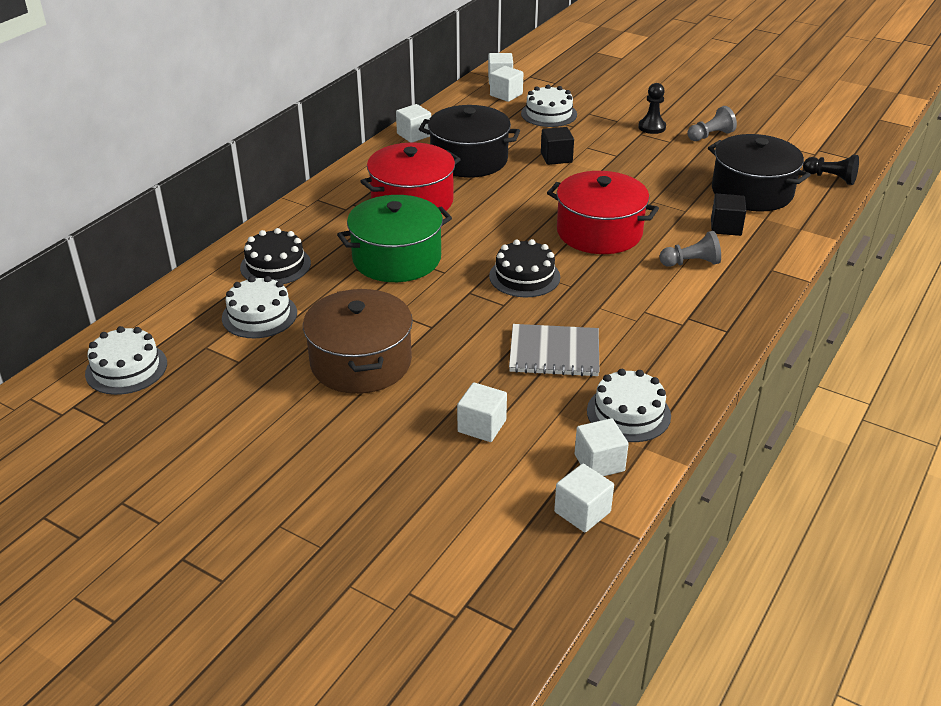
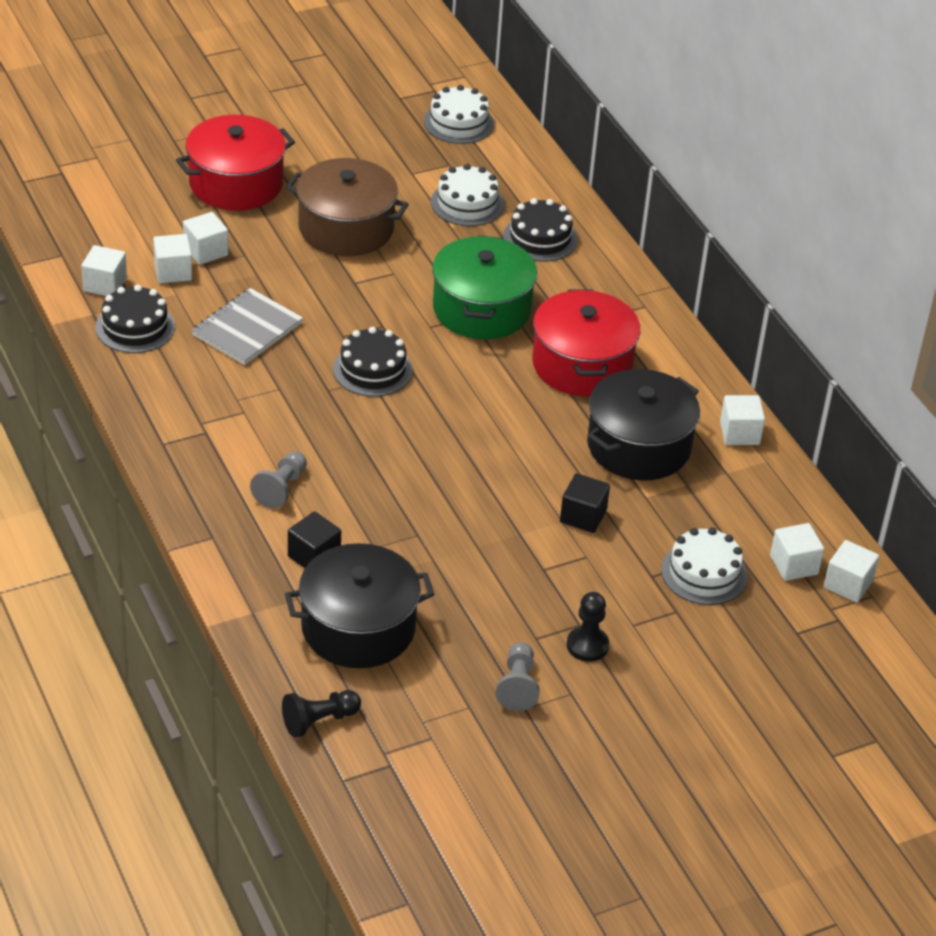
camera: 120 degrees right, 5 degrees up
red pot [547,171,659,254] -> red pot moved to [176,115,295,211]
white cube [554,464,614,533] -> white cube moved to [153,234,192,283]
white cake [587,369,671,442] -> black cake [95,285,175,353]

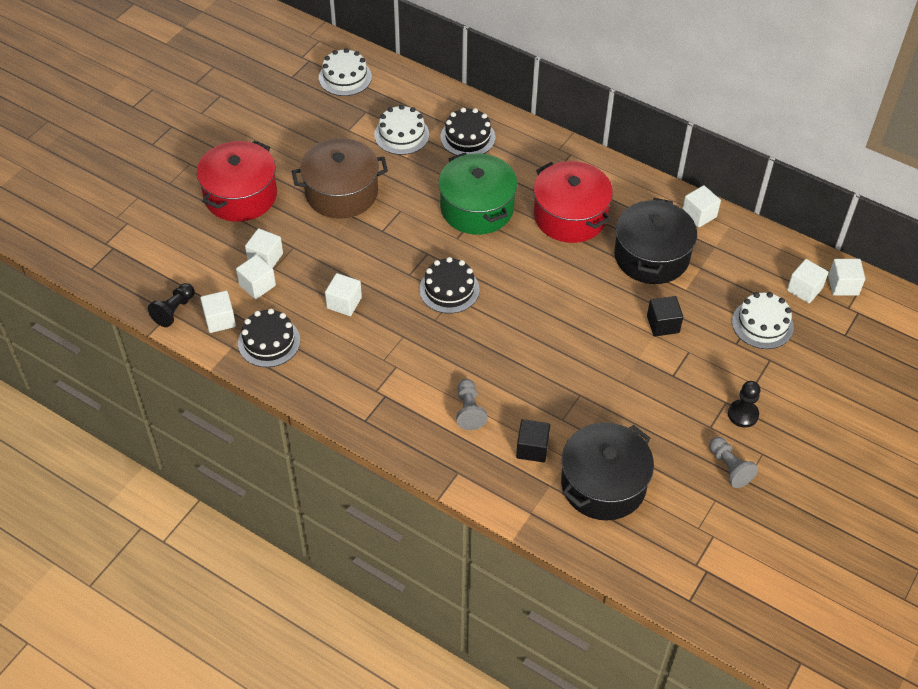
camera: 30 degrees left, 10 degrees up
grey notebook [191,288,303,365] -> white cube [325,273,362,316]
black pawn [282,690,361,738] -> black pawn moved to [148,283,195,327]

